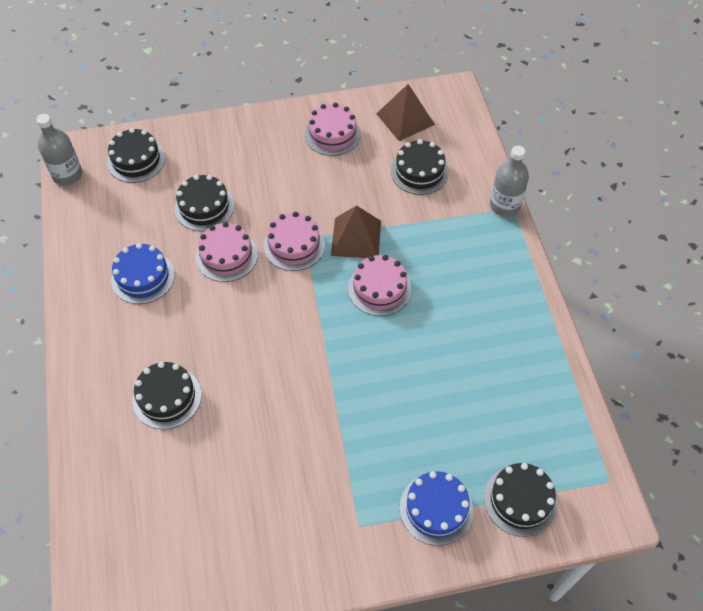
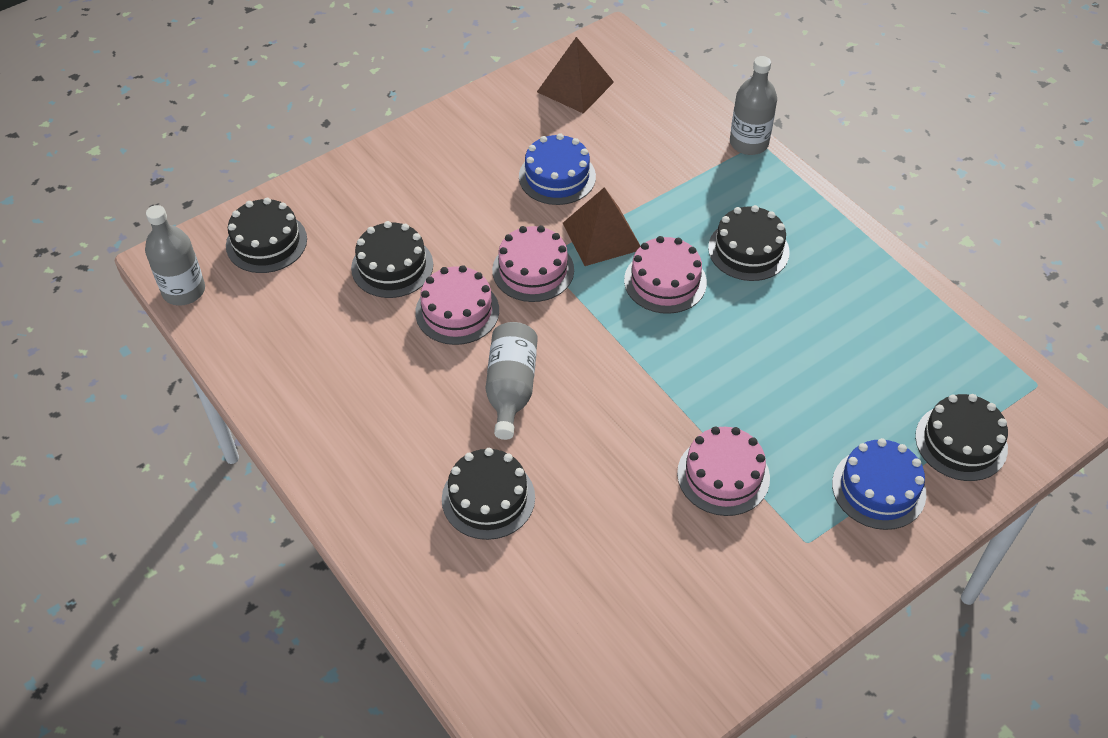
camera: 25 degrees left, 5 degrees down
blue cake [111,243,175,304] -> blue cake moved to [519,133,596,205]
pink cake [305,103,361,156] -> pink cake moved to [677,426,770,516]
black cake [391,139,449,195] -> black cake moved to [708,205,790,281]
none -> grey bottle [486,322,538,440]

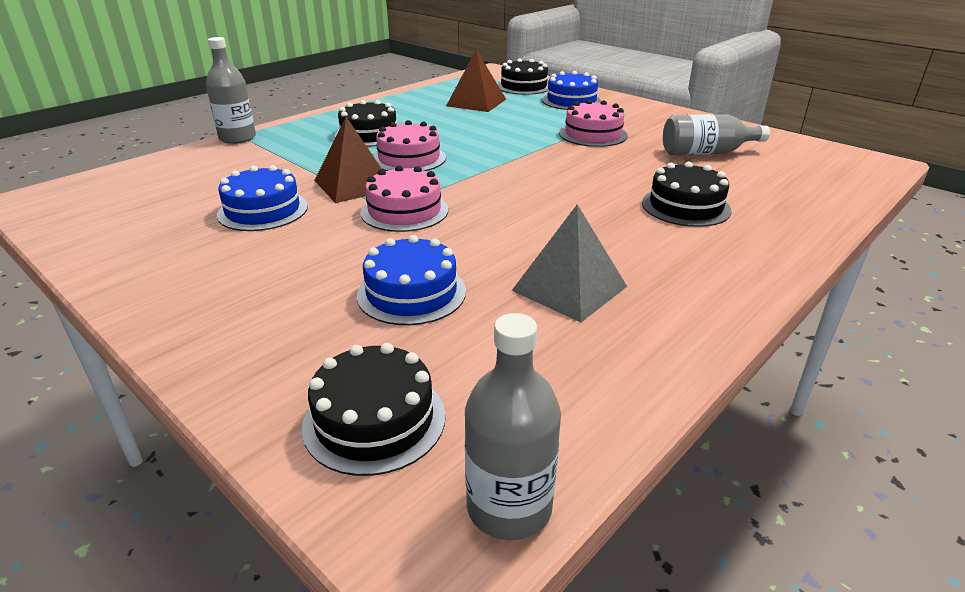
camera: 100 degrees left, 20 degrees down
black cake [351,221,433,298] -> blue cake [357,235,466,325]
pink cake [415,265,499,345] -> none
grey bottle [486,322,538,440] -> grey bottle moved to [663,114,770,155]
brown pyramid [537,37,614,114] -> brown pyramid moved to [446,49,506,112]
none -> grey pyramid [512,204,627,323]

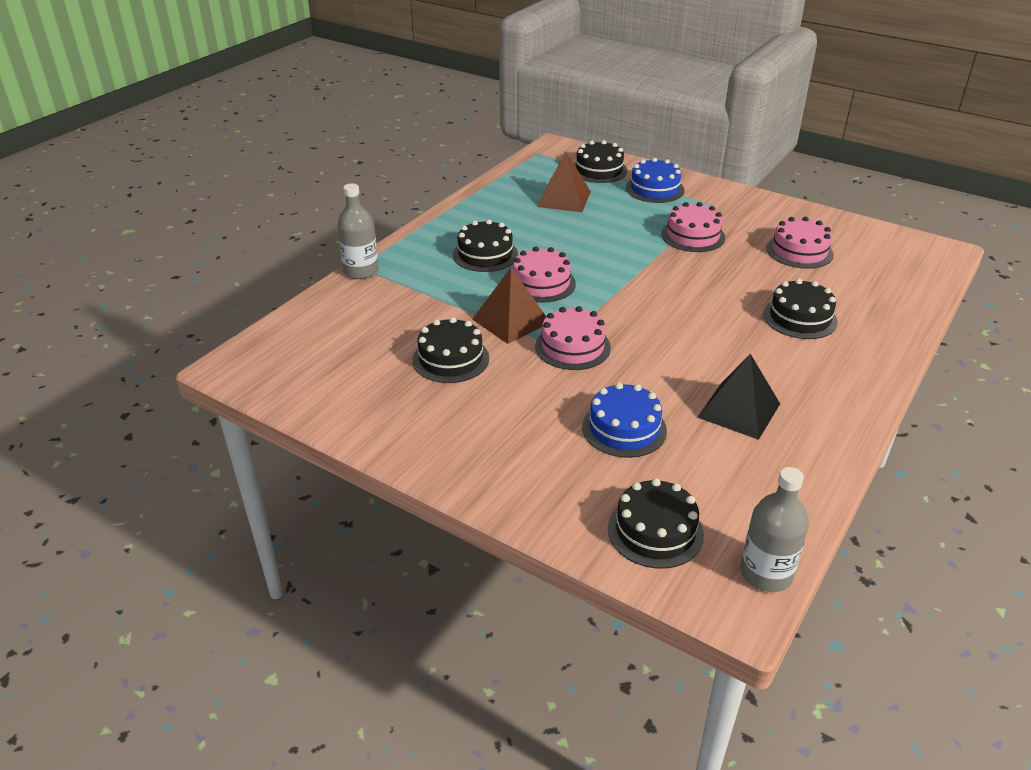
camera: 10 degrees left, 5 degrees up
blue cake [217,165,308,231] -> black cake [412,317,489,383]
grey pyramid [512,204,627,323] -> black pyramid [697,354,780,440]
grey bottle [663,114,770,155] -> pink cake [767,217,834,269]

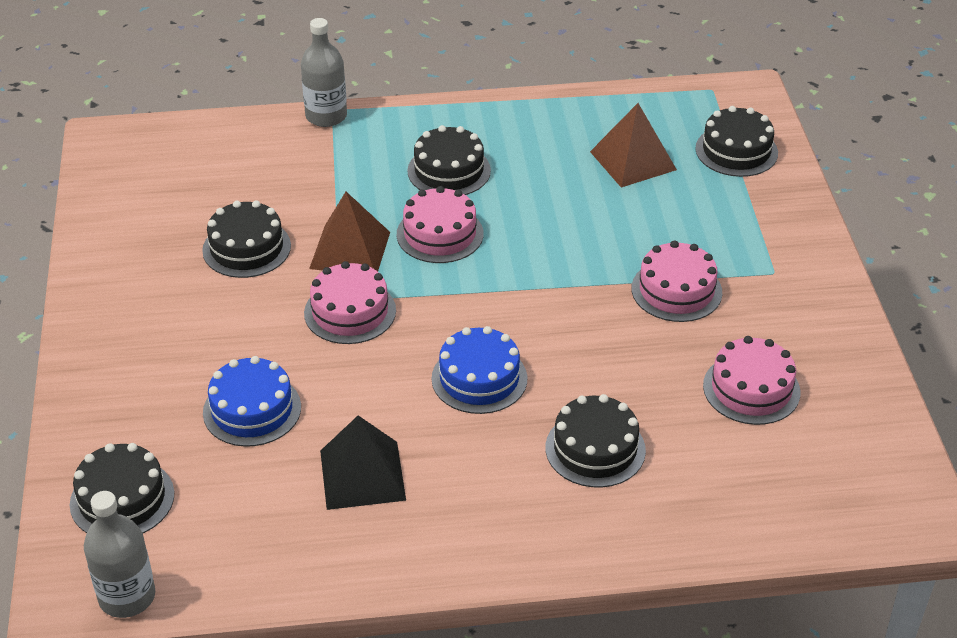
camera: 50 degrees right, 5 degrees up
blue cake [626,158,684,203] -> blue cake moved to [432,326,528,414]

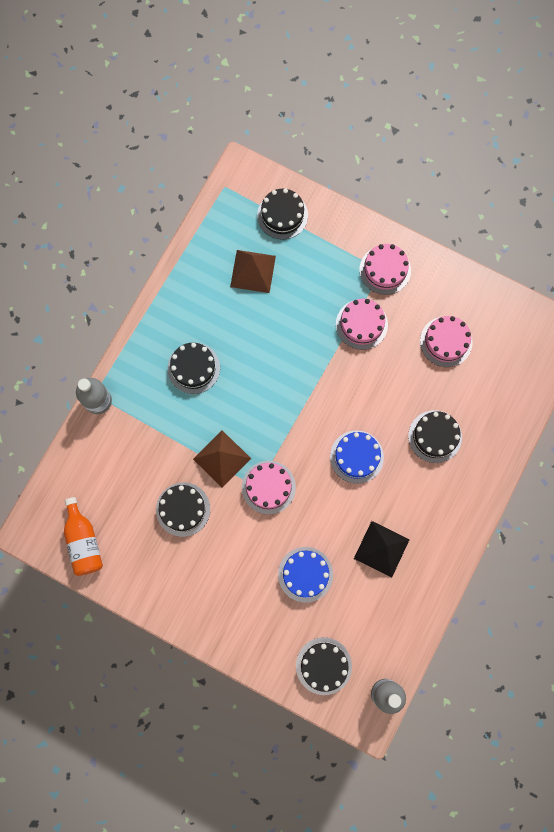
camera: 55 degrees left, 35 degrees up
pink cake [397,186,484,263] -> pink cake moved to [359,244,411,295]
none -> orange bottle [64,497,103,576]

